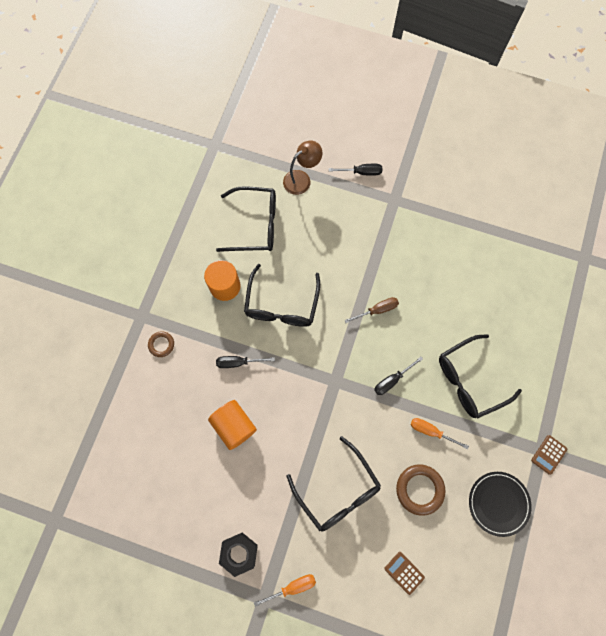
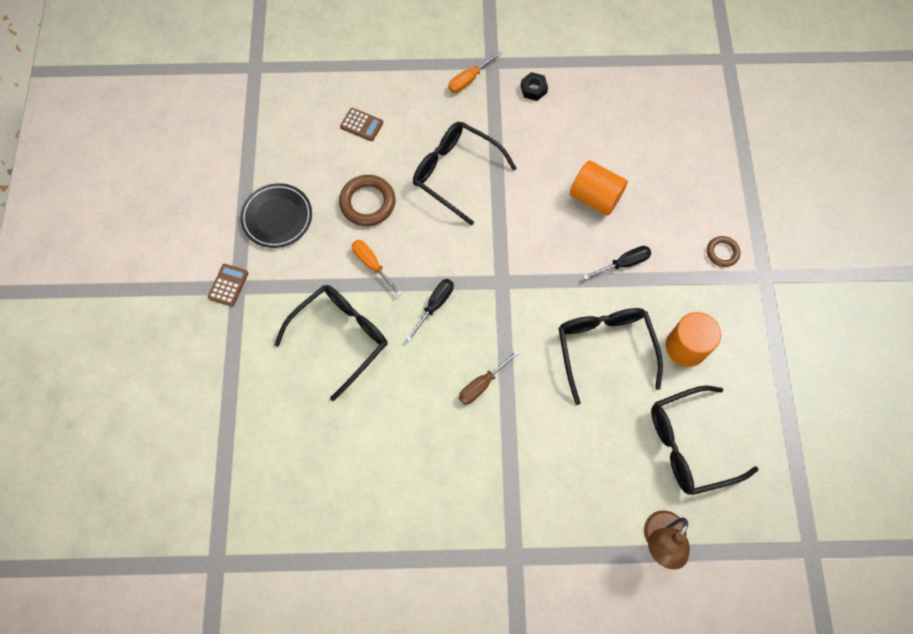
camera: 160 degrees right, 5 degrees down
black nut [219,532,258,577] -> black nut [521,72,548,101], size x0.66
black screwdriver [329,164,382,176] -> none
orange screwdriver [411,418,469,450] -> orange screwdriver turned 135 degrees counterclockwise [352,240,402,296]

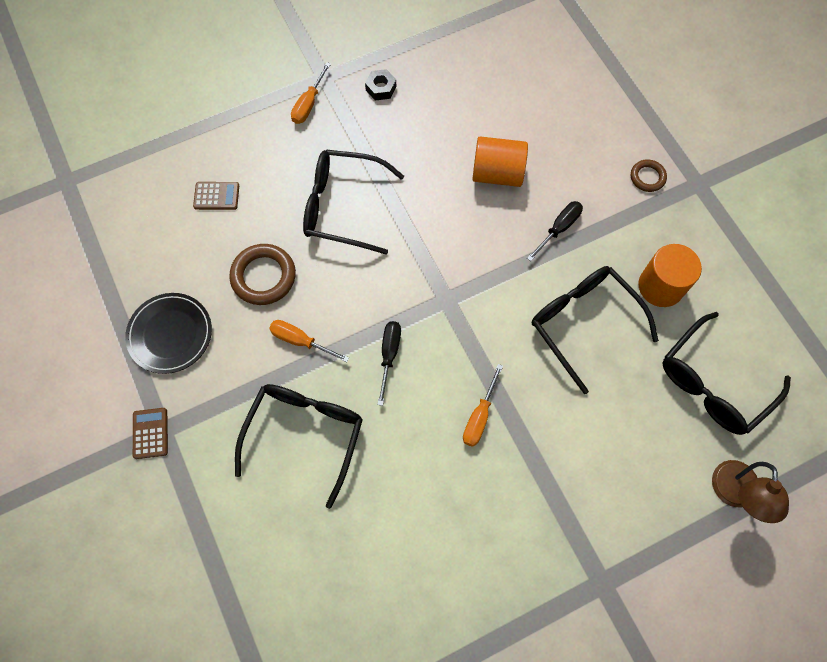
camera: 25 degrees left, 0 degrees up
brown screwdriver [459,350,520,405] -> orange screwdriver [463,364,503,447]

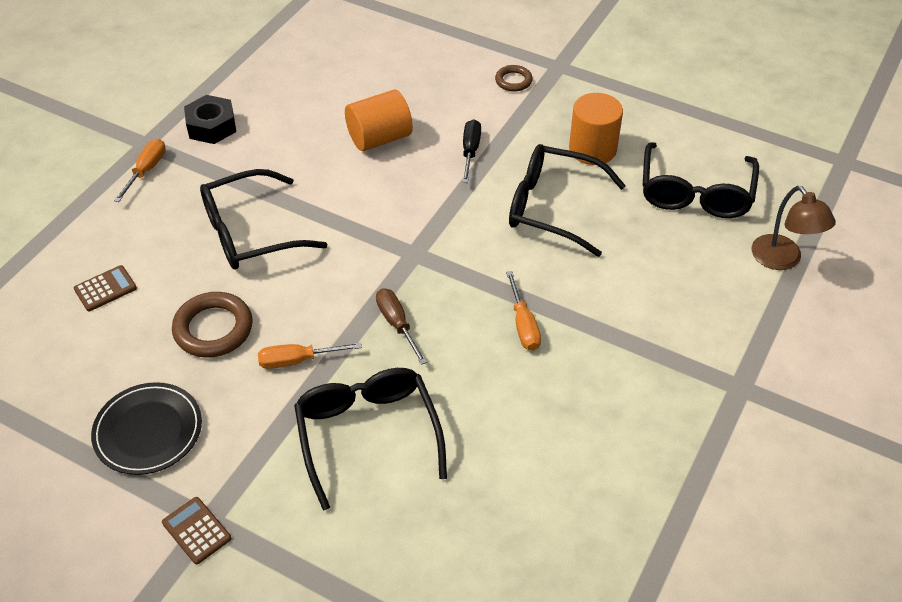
camera: 35 degrees left, 20 degrees down
orange screwdriver [291,62,331,124] -> orange screwdriver turned 150 degrees counterclockwise [114,139,166,202]
black nut [365,69,396,100] -> black nut [184,95,236,144], size x1.52
black screwdriver [377,321,401,406] -> brown screwdriver [376,288,427,365]

